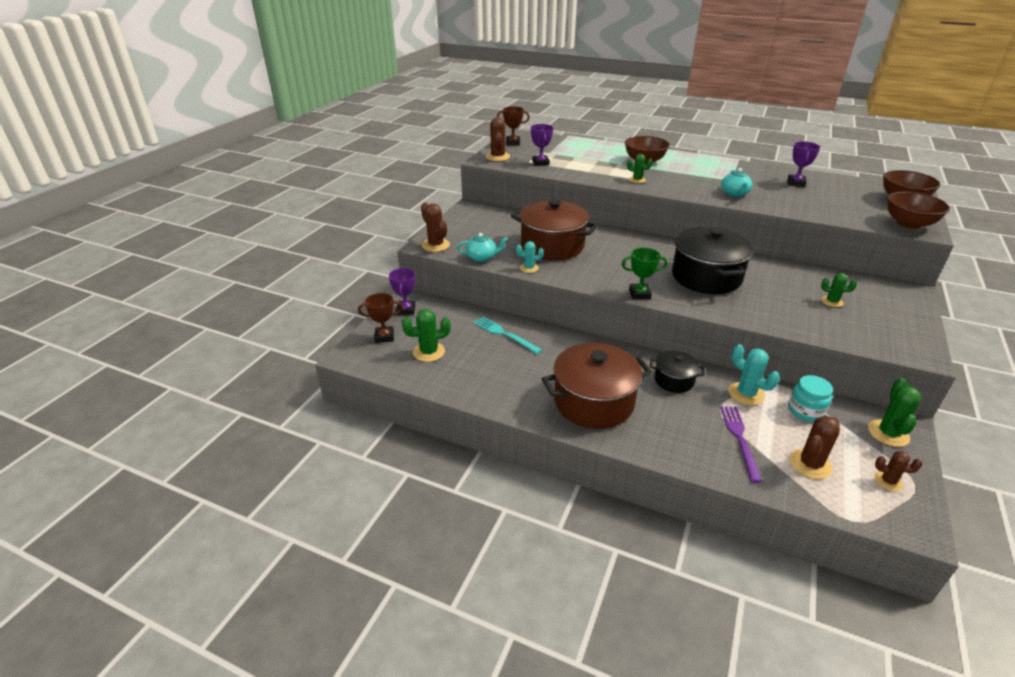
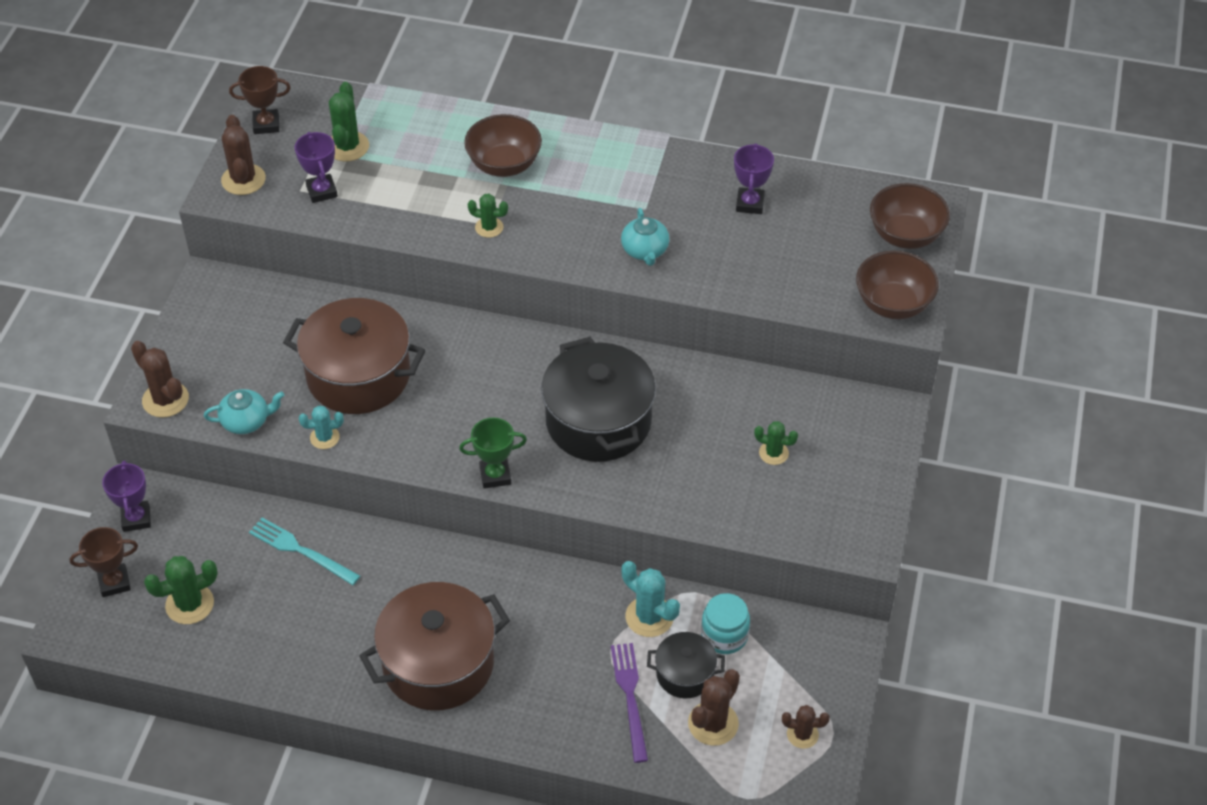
camera: 10 degrees left, 15 degrees up
black pot [650,351,705,393] -> black pot moved to [647,632,725,698]
green cactus [868,378,921,447] -> green cactus moved to [329,82,369,162]

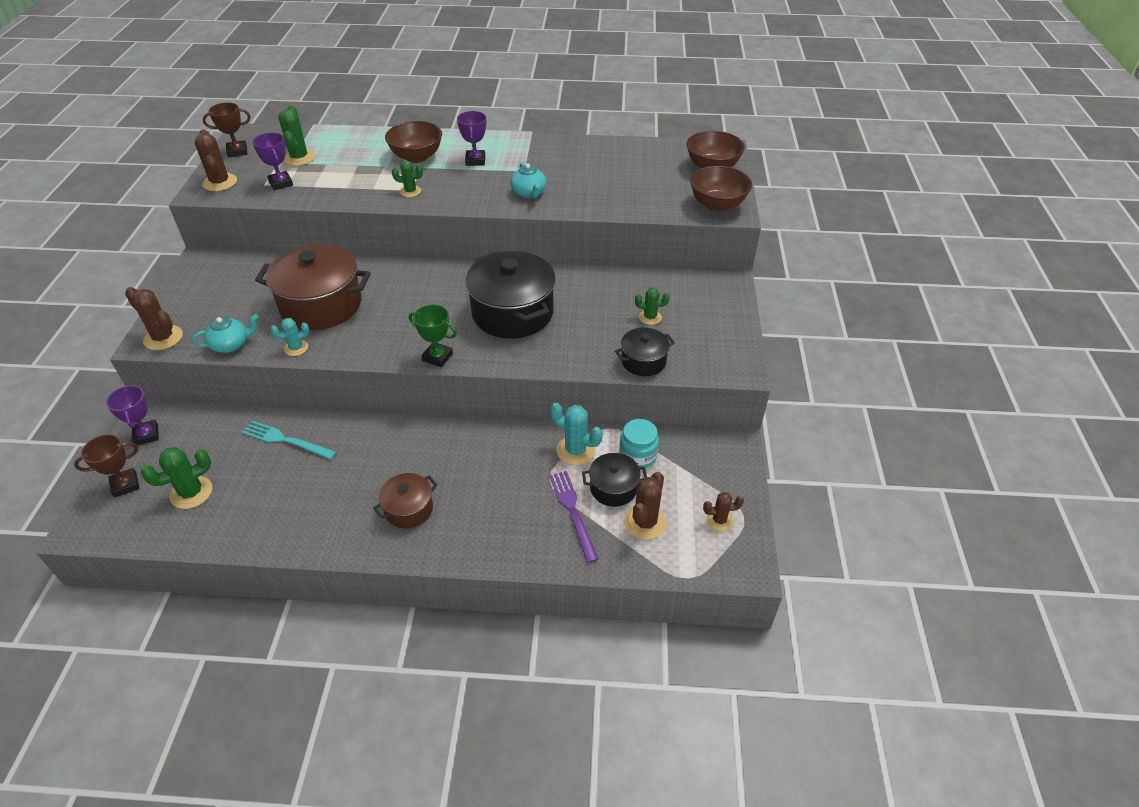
camera: 10 degrees left, 5 degrees down
brown pot [359,582,510,710] -> brown pot [373,473,438,528], size x0.52
green trophy [459,418,527,489] -> green trophy turned 45 degrees clockwise [409,304,457,367]
purple trophy [734,143,774,214] -> purple trophy moved to [457,111,486,166]
none -> black pot [615,328,675,376]

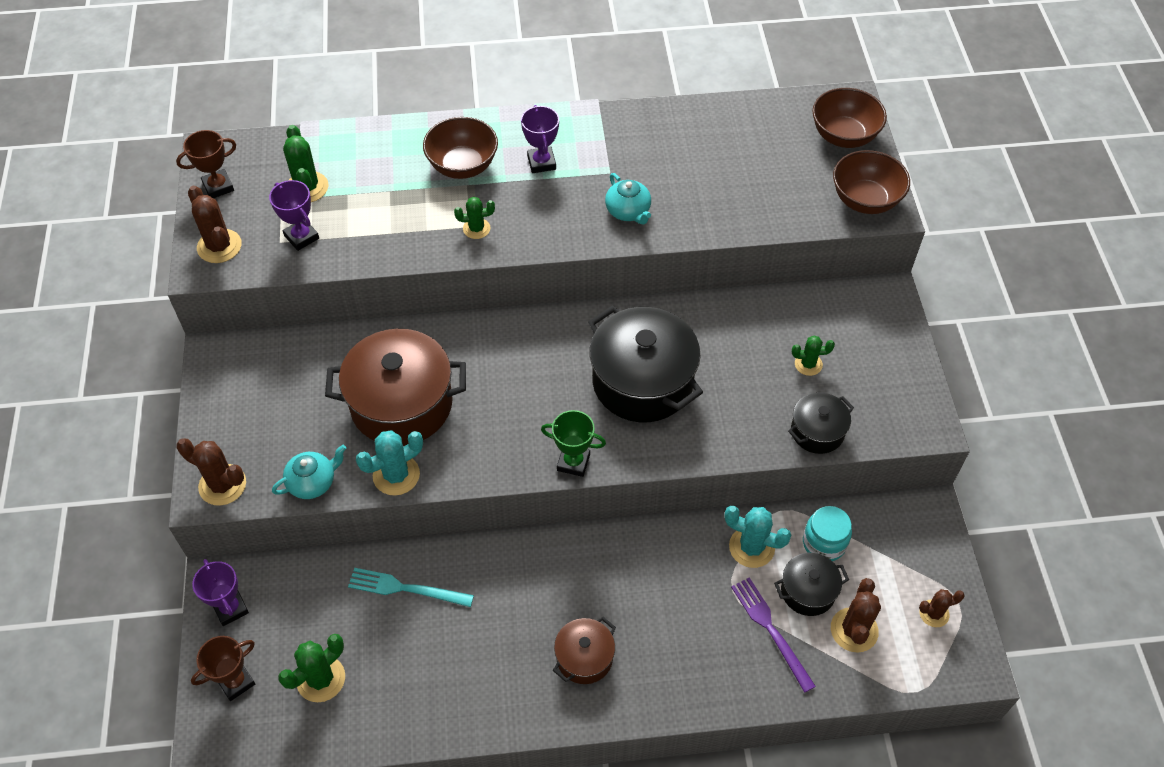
camera: 10 degrees left, 10 degrees up
turquoise cactus [270,318,309,356] -> turquoise cactus [356,430,423,496], size x1.59

